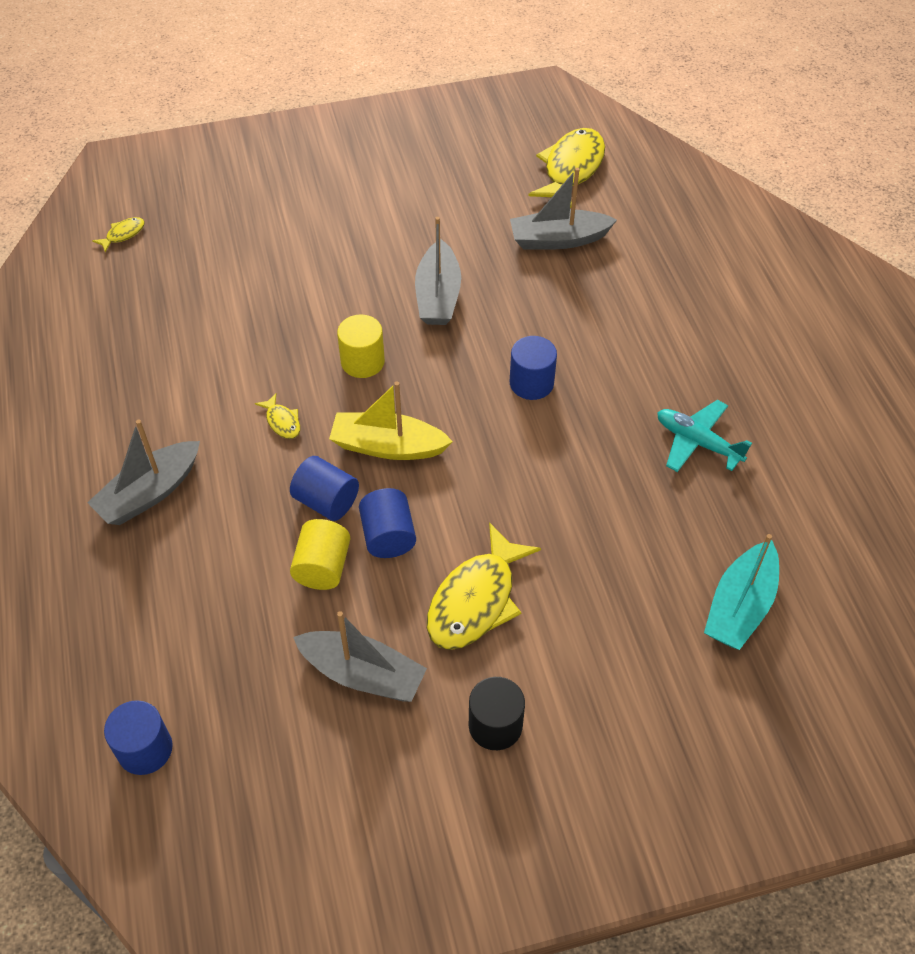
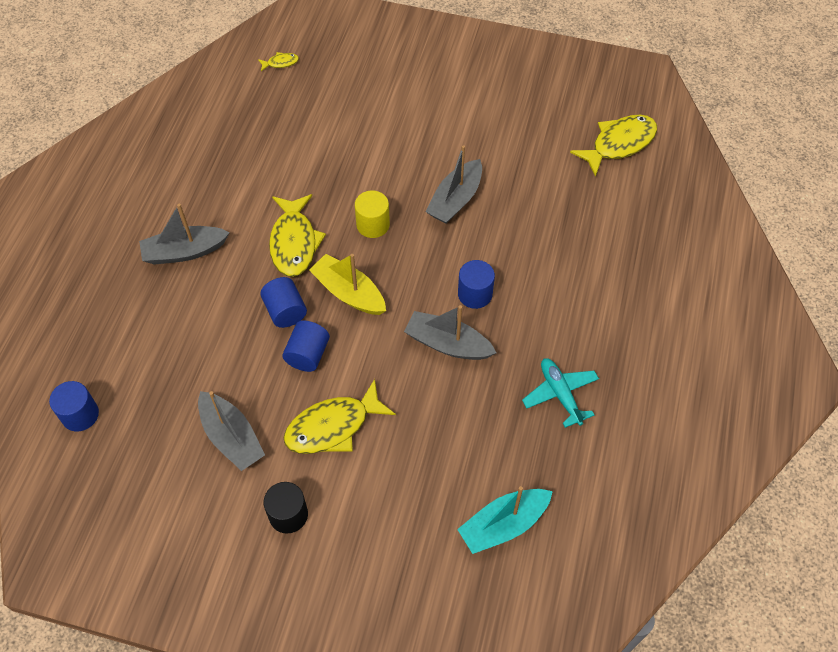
camera: 30 degrees right, 5 degrees up
yellow fish [255,393,300,439] -> yellow fish [269,194,326,277], size x2.22
yellow cylinder [290,519,350,590] -> none
grey boat [510,168,617,250] -> grey boat moved to [404,305,497,360]

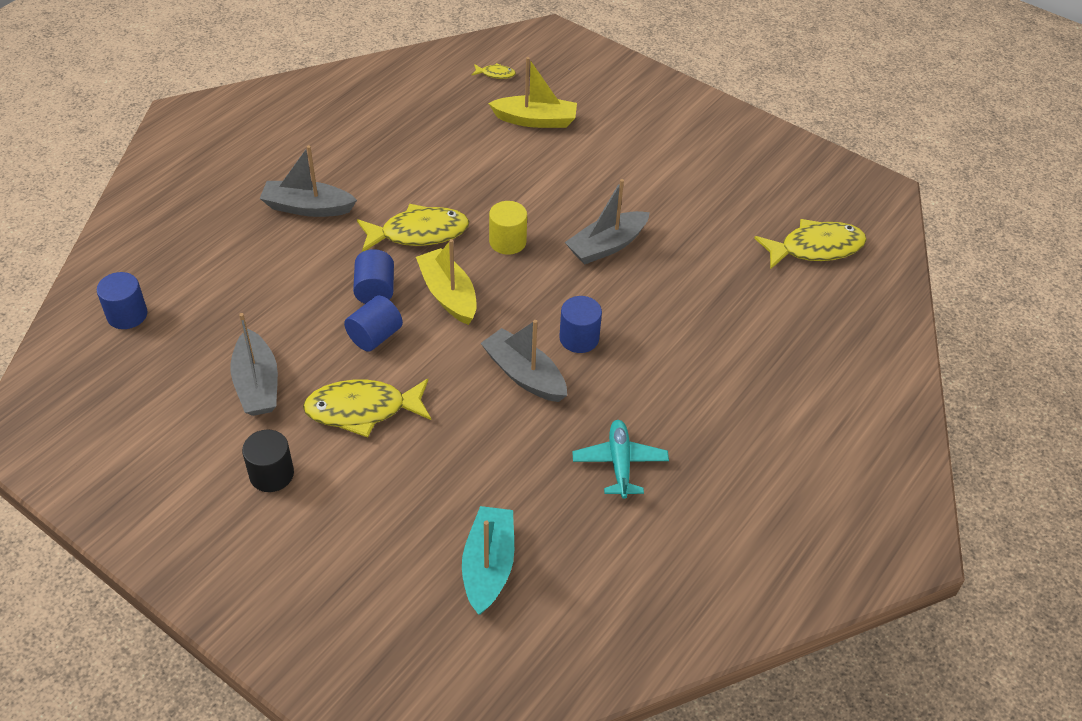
camera: 20 degrees right, 10 degrees down
yellow fish [269,194,326,277] -> yellow fish turned 120 degrees counterclockwise [357,204,469,252]
turquoise boat [457,486,553,554] -> turquoise boat turned 105 degrees clockwise [462,506,514,615]
none -> yellow boat [488,57,577,128]

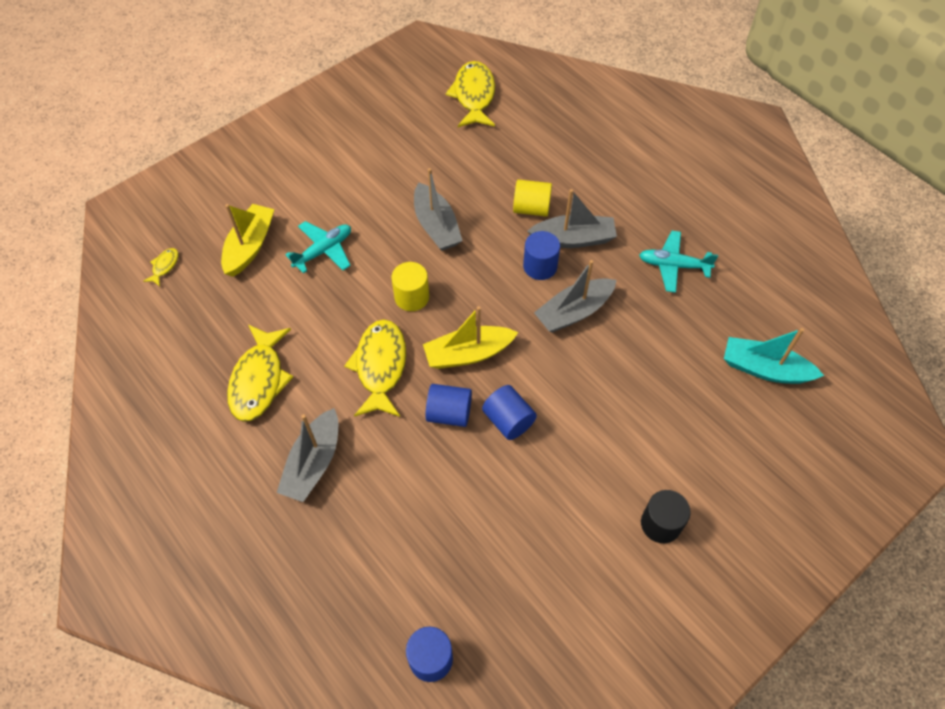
camera: 75 degrees left, 10 degrees up
grey boat [231,313,278,416] -> grey boat moved to [527,189,617,248]
yellow fish [303,379,431,437] -> yellow fish moved to [227,325,293,422]
none -> turquoise plane [285,221,351,273]
none -> yellow cylinder [513,179,552,217]

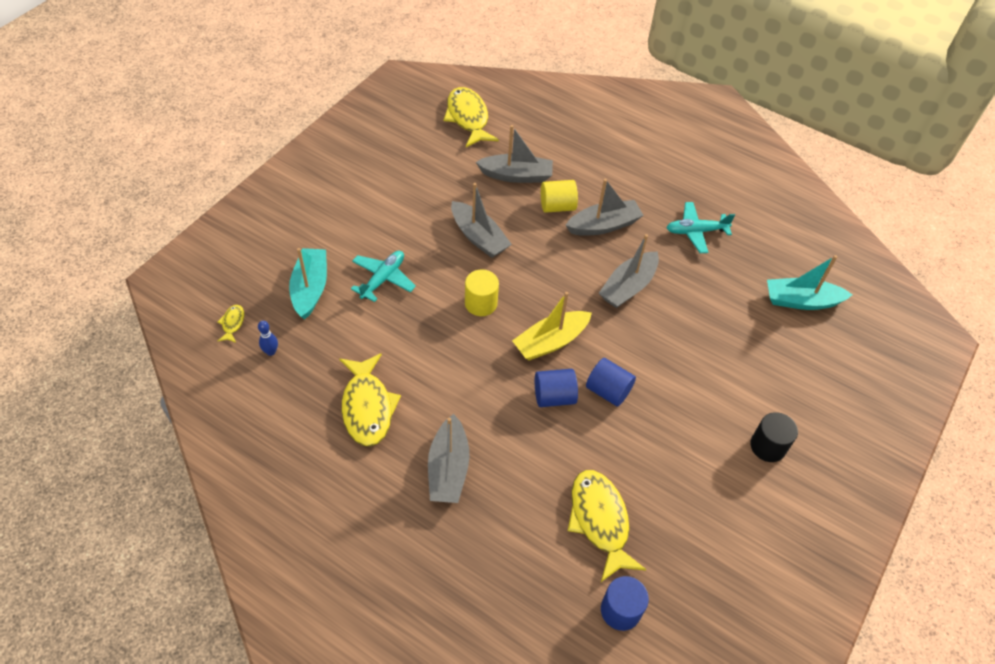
camera: 20 degrees left, 5 degrees down
yellow boat [221,204,274,277] -> turquoise boat [289,248,327,320]
yellow fish [344,319,406,417] -> yellow fish moved to [568,470,646,582]
blue cylinder [523,231,560,280] -> none
none -> blue bowling pin [258,321,278,356]
none -> grey boat [476,125,553,183]

